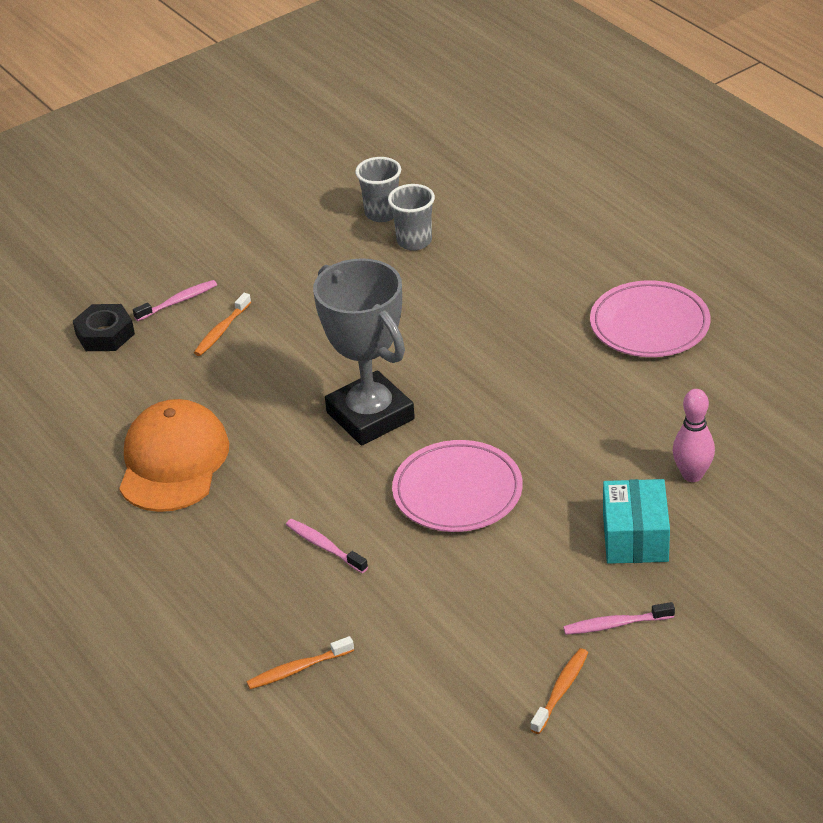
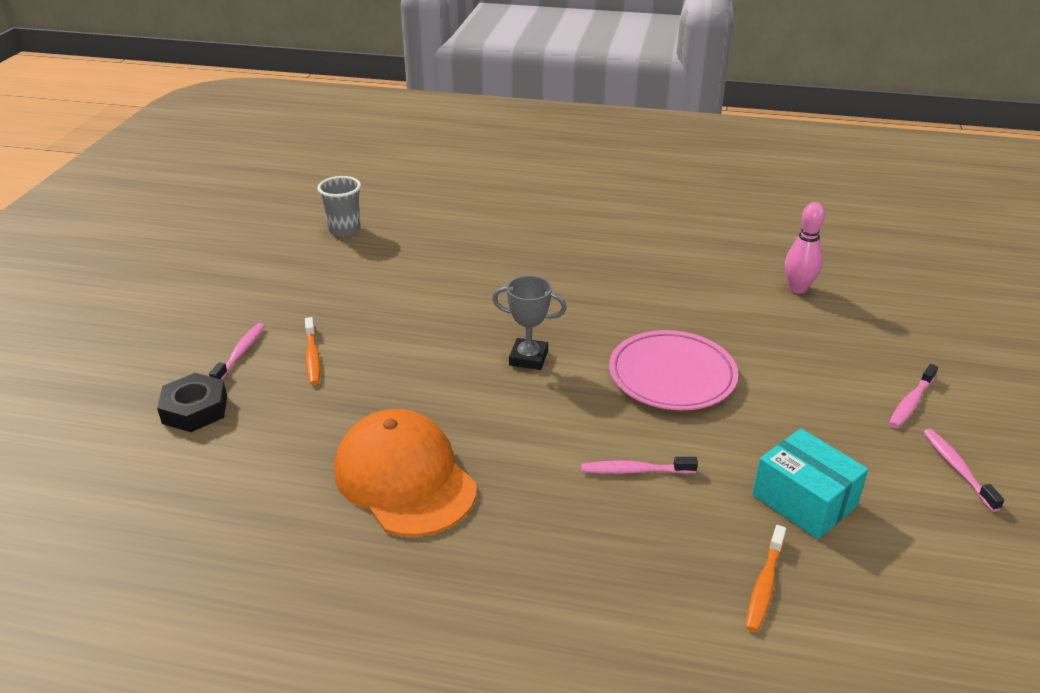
camera: 45 degrees left, 5 degrees down
grey trophy [313,258,415,445] -> grey trophy [492,275,567,370], size x0.51
grey cup [388,184,435,251] -> none
orange toothbrush [530,648,588,734] -> pink toothbrush [923,429,1004,512]
pink plate [590,280,710,357] -> none
turquoise box [603,479,670,564] -> turquoise box moved to [752,428,869,539]

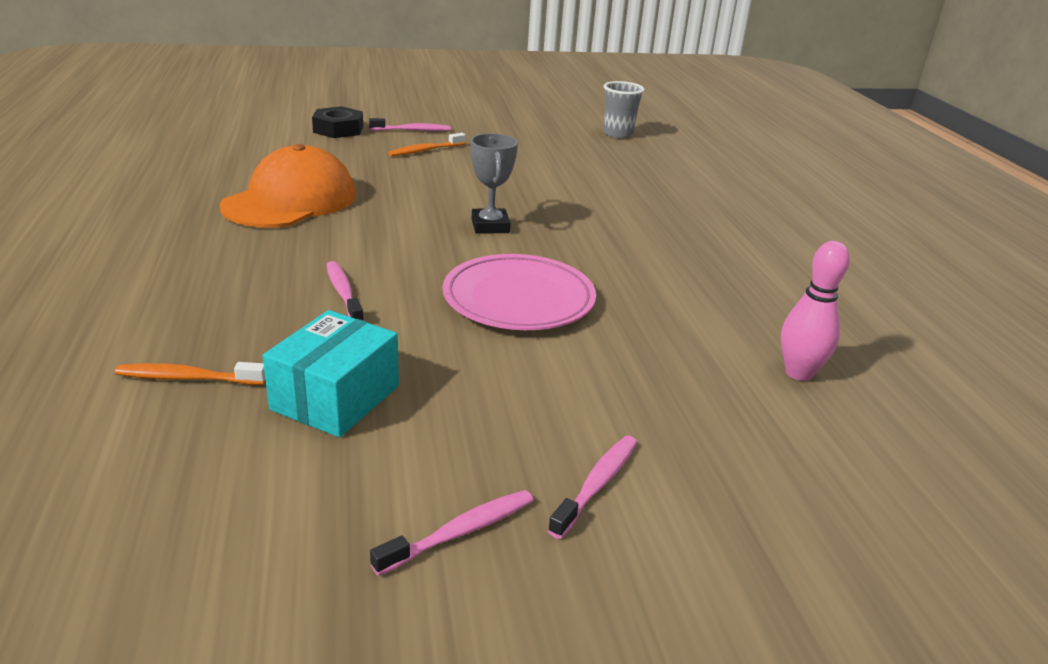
camera: 65 degrees right, 5 degrees down
pink toothbrush [889,364,938,428] -> pink toothbrush turned 105 degrees clockwise [548,436,637,539]

